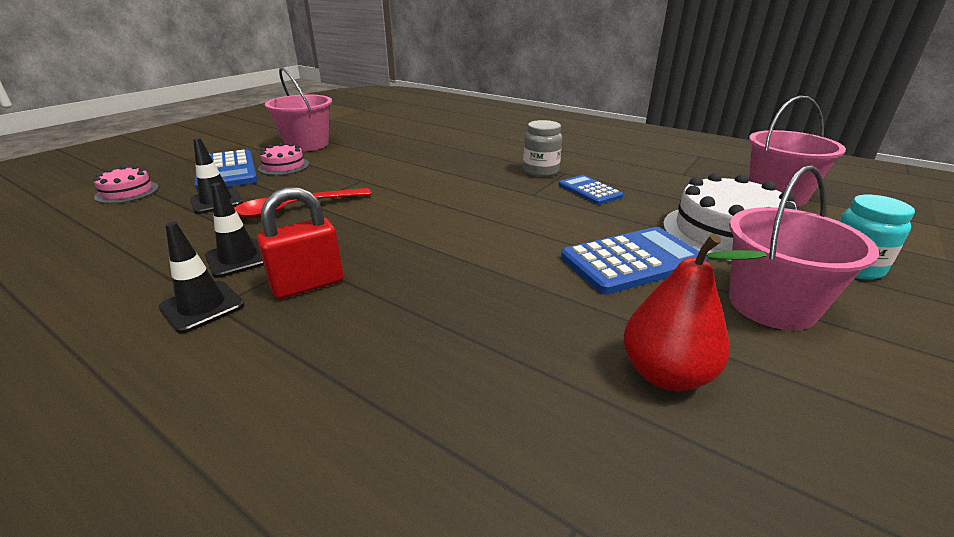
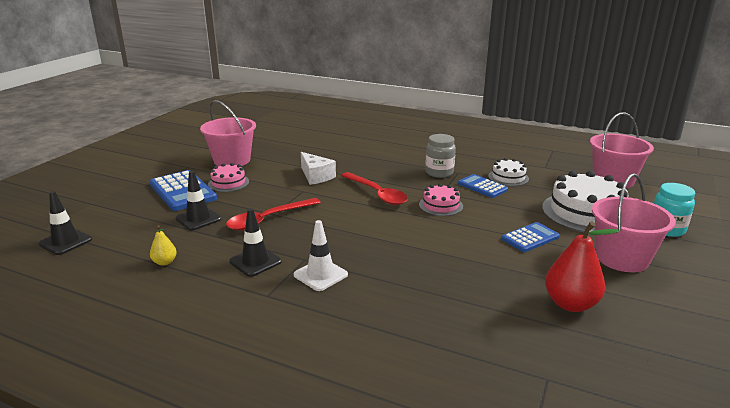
camera: 10 degrees left, 5 degrees down
pink cake [93,165,159,204] -> pink cake moved to [419,183,463,216]
black traffic cone [158,222,244,334] -> black traffic cone moved to [39,191,92,255]
red padlock [257,187,343,299] -> white traffic cone [294,220,348,291]
blue calculator [561,227,708,295] -> blue calculator [501,222,560,252], size x0.61
none -> yellow pear [150,225,177,266]
none -> white cheese [301,152,336,185]
none -> red spoon [341,172,408,205]
none -> white cake [488,158,529,186]

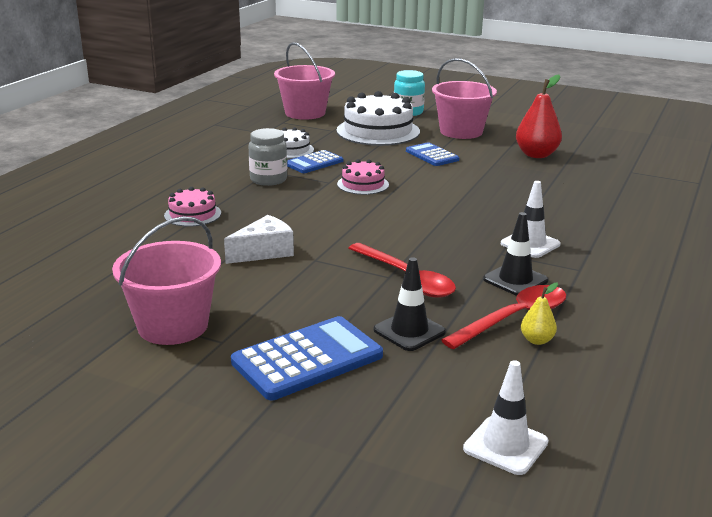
camera: 90 degrees left, 0 degrees up
black traffic cone [39,191,92,255] -> white traffic cone [463,360,549,475]
pink cake [208,163,249,192] -> pink cake moved to [164,187,221,227]
red spoon [341,172,408,205] -> red spoon moved to [441,285,566,349]

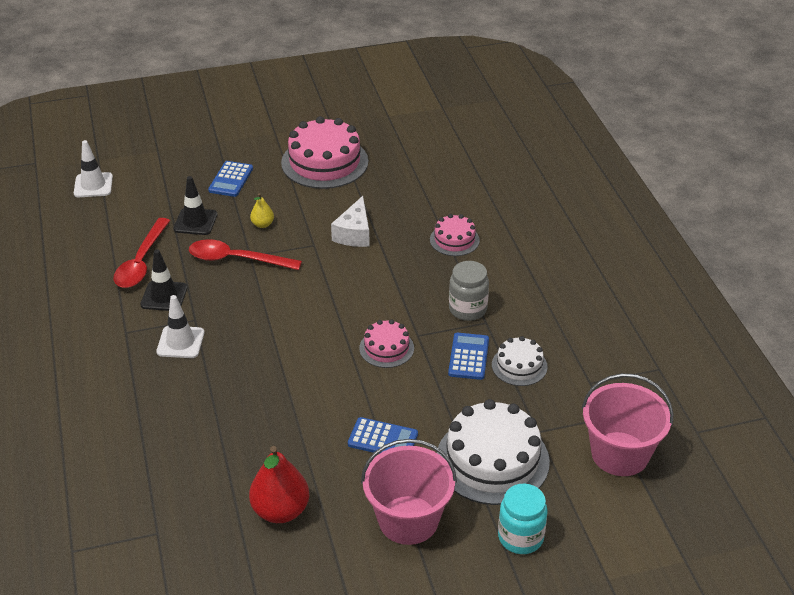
camera: 140 degrees right, 15 degrees up
pink bucket [112,216,221,345] -> pink cake [281,116,368,189]
blue calculator [231,316,383,400] -> blue calculator [208,161,253,197], size x0.61
yellow pear [521,283,558,345] -> yellow pear moved to [250,193,274,228]

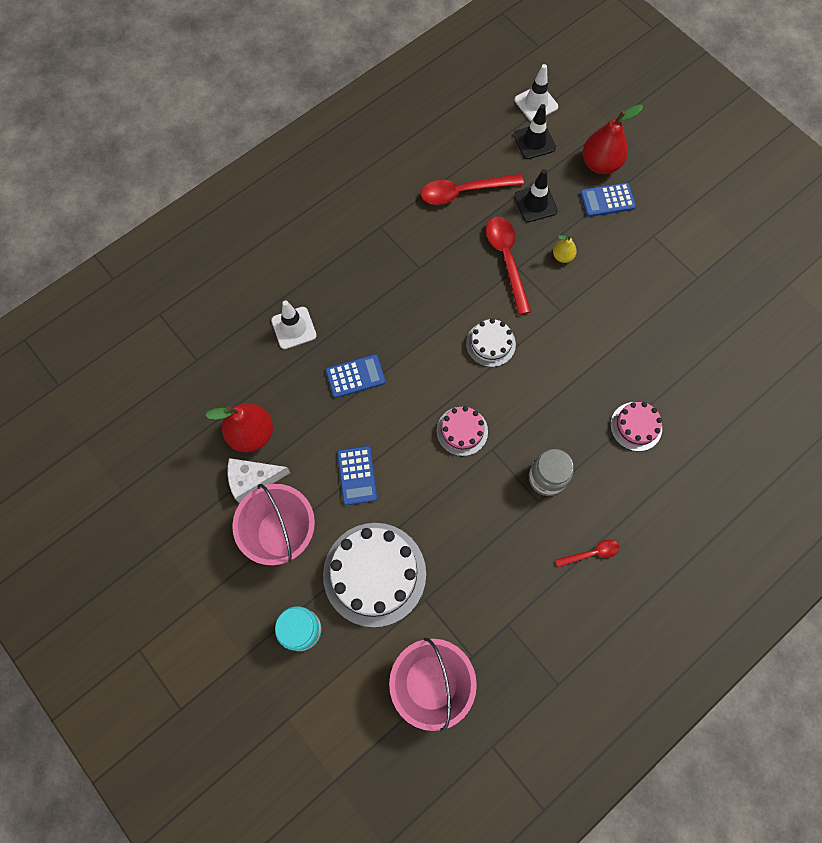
camera: 65 degrees right, 30 degrees up
black traffic cone [140,249,188,311] -> black traffic cone moved to [513,104,556,159]
white traffic cone [156,295,204,358] -> white traffic cone moved to [271,300,317,349]
pink cake [281,116,368,189] -> none
white cheese [331,196,370,247] -> white cheese moved to [228,458,291,503]
blue calculator [448,333,489,380] -> blue calculator moved to [326,354,386,398]
white cake [492,336,548,386] -> white cake moved to [466,318,516,367]
none -> red spoon [555,540,620,567]
none -> red pear [583,104,643,174]

